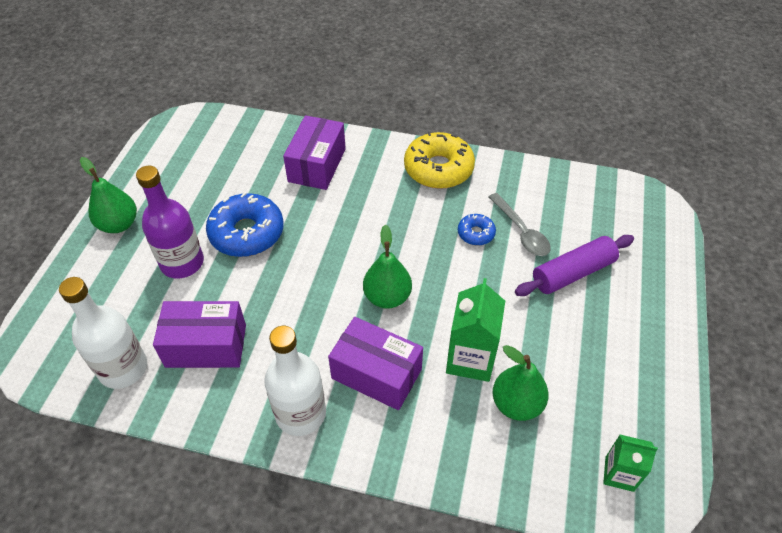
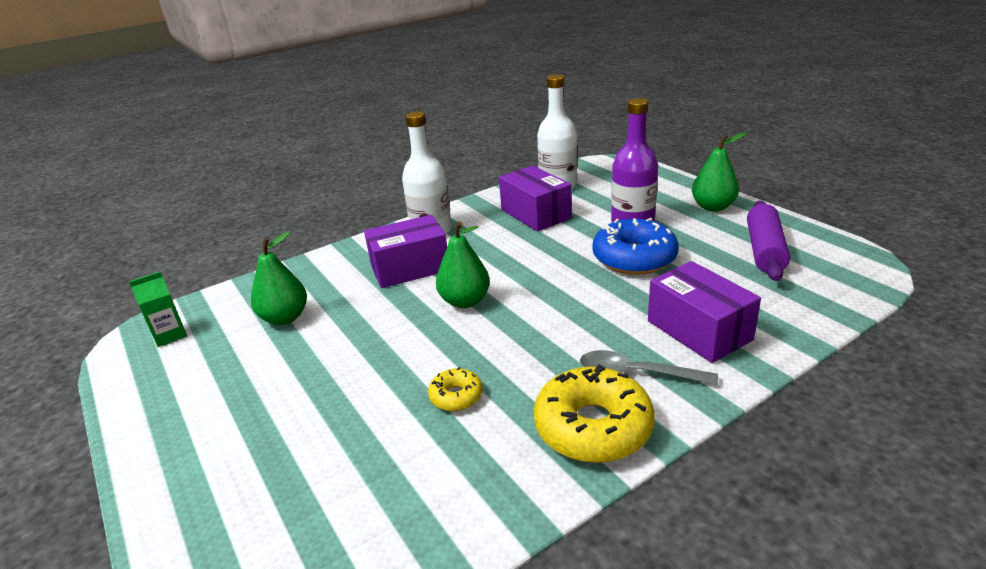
camera: 135 degrees right, 20 degrees down
purple box [153,301,246,368] -> purple box turned 75 degrees counterclockwise [499,165,572,232]
green carton [446,278,505,382] -> none
blue donut [458,214,496,245] -> yellow donut [428,367,483,411]
grey spoon [489,193,551,256] -> grey spoon moved to [580,350,718,385]
purple rolling pin [515,235,634,296] -> purple rolling pin moved to [747,201,790,281]

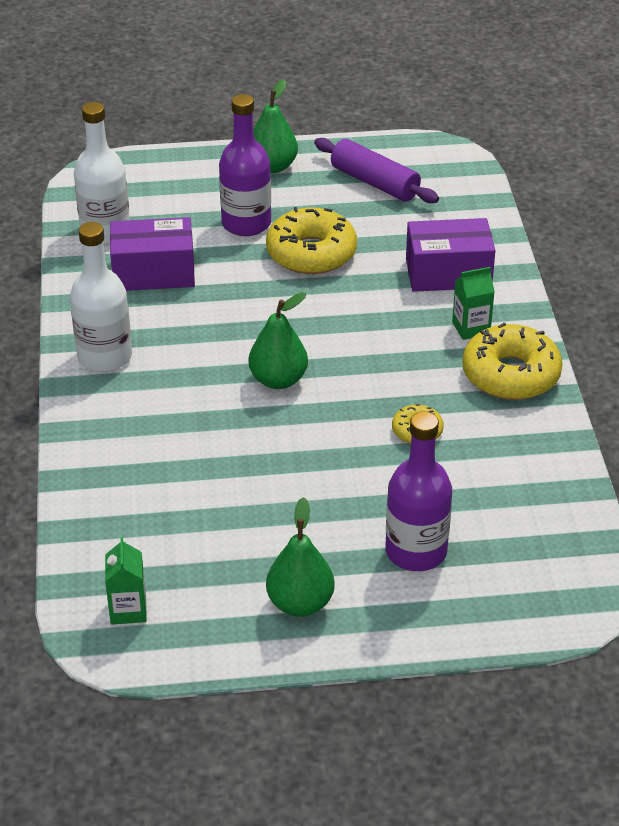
camera: 65 degrees left, 10 degrees up
green pear [251,231,307,325] -> green pear moved to [266,497,335,617]
purple box [364,215,447,288] -> none
grey spoon [580,350,718,385] -> green carton [452,267,495,340]
blue donut [592,218,679,275] -> yellow donut [266,207,357,274]
none -> purple bottle [385,412,452,571]

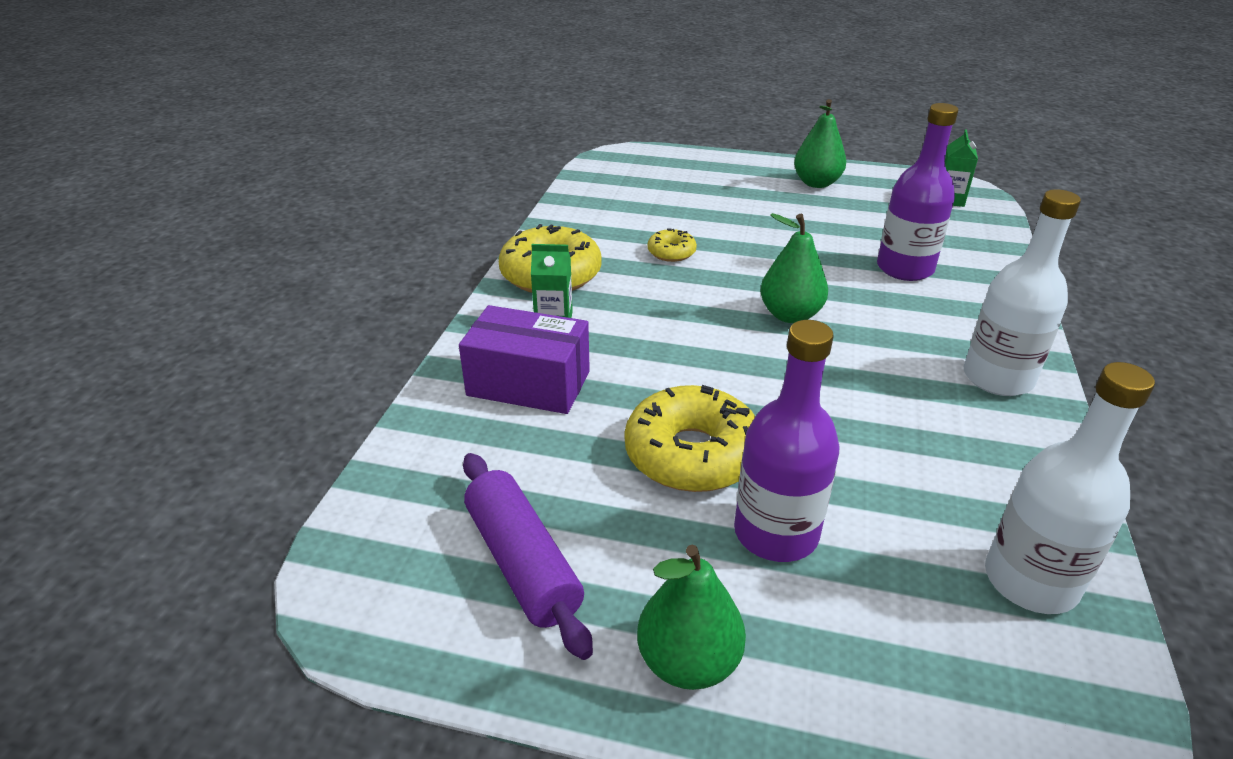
camera: 160 degrees left, 5 degrees down
purple box [110,217,195,291] -> none
purple bottle [385,412,452,571] -> purple bottle moved to [877,103,958,281]

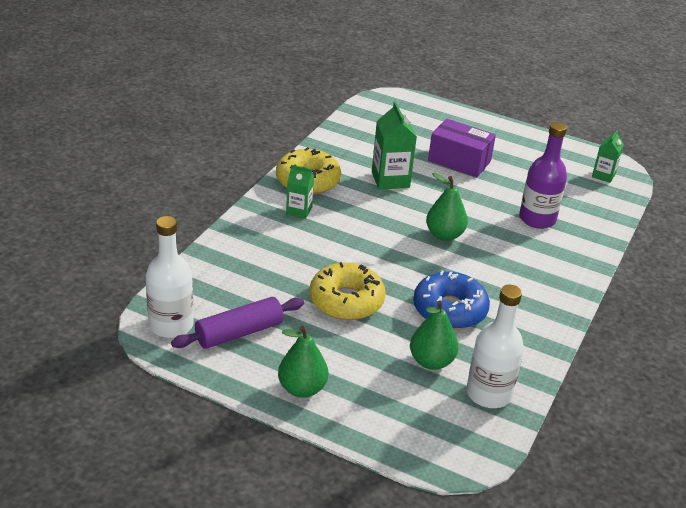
camera: 10 degrees right, 0 degrees up
purple box [459,305,590,414] -> purple box moved to [428,119,496,177]
purple rolling pin [463,453,593,660] -> purple rolling pin turned 75 degrees clockwise [171,297,304,349]
yellow donut [647,229,697,262] -> green carton [372,101,417,190]
purple bottle [734,320,840,562] -> none
green pear [794,99,846,188] -> green pear moved to [410,300,458,370]
white bottle [964,189,1081,396] -> white bottle moved to [146,216,194,338]
none -> blue donut [413,271,490,329]

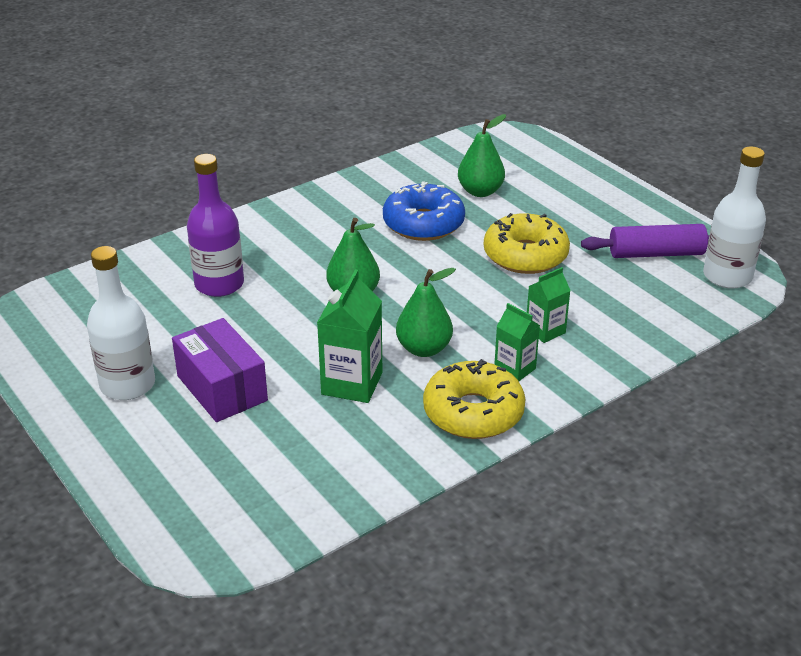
camera: 150 degrees left, 0 degrees up
green pear [278,325,328,398] -> green pear moved to [396,268,456,357]
white bottle [466,285,524,408] -> white bottle moved to [87,246,155,400]
green carton [592,130,624,183] -> green carton moved to [527,267,571,343]

